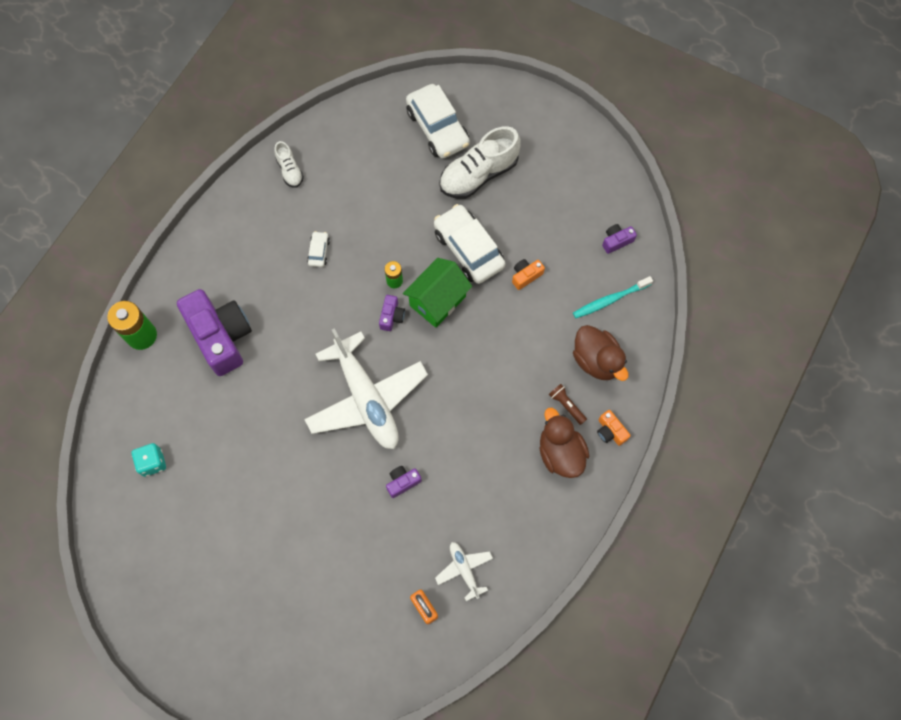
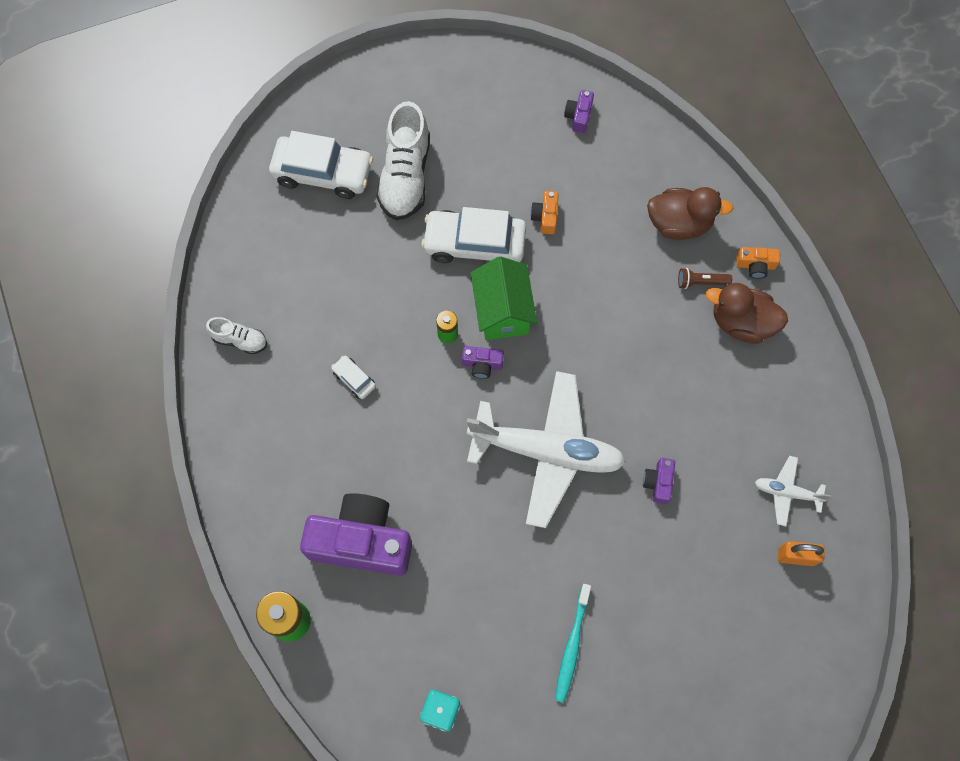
camera: 50 degrees left, 0 degrees up
purple camera [379,295,405,331] -> purple camera turned 135 degrees clockwise [462,346,504,379]
turquoise toothbrush [573,276,653,318] -> turquoise toothbrush moved to [555,584,591,703]

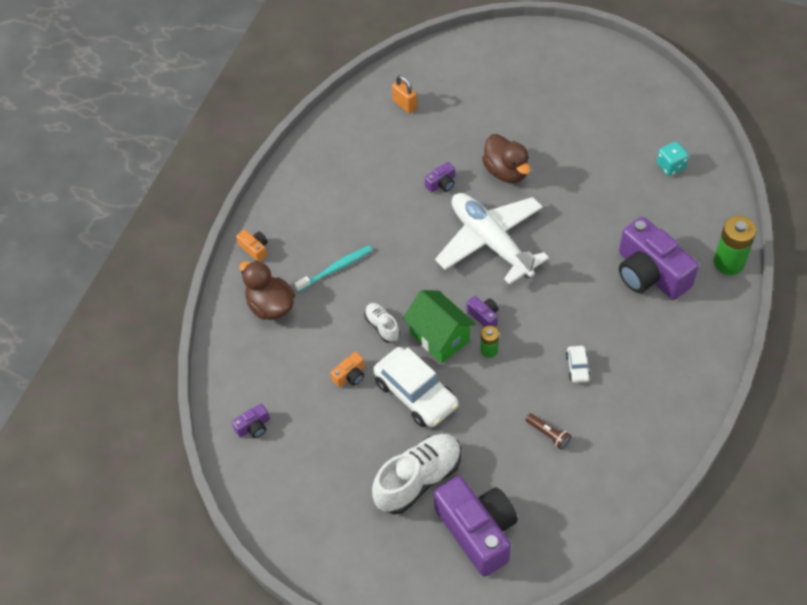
camera: 135 degrees left, 15 degrees down
white shoe [206,317,267,354] -> white shoe moved to [364,303,400,343]
white car [269,131,373,199] -> purple camera [434,476,518,577]
green house [471,256,537,340] -> green house turned 75 degrees counterclockwise [403,290,476,363]
turquoise toothbrush [555,584,591,703] -> turquoise toothbrush moved to [294,245,372,292]
brown flashlight [678,268,732,289] -> brown flashlight moved to [526,413,571,450]
brown duck [706,283,788,344] -> brown duck moved to [482,134,531,183]
white plane [755,456,831,526] -> none

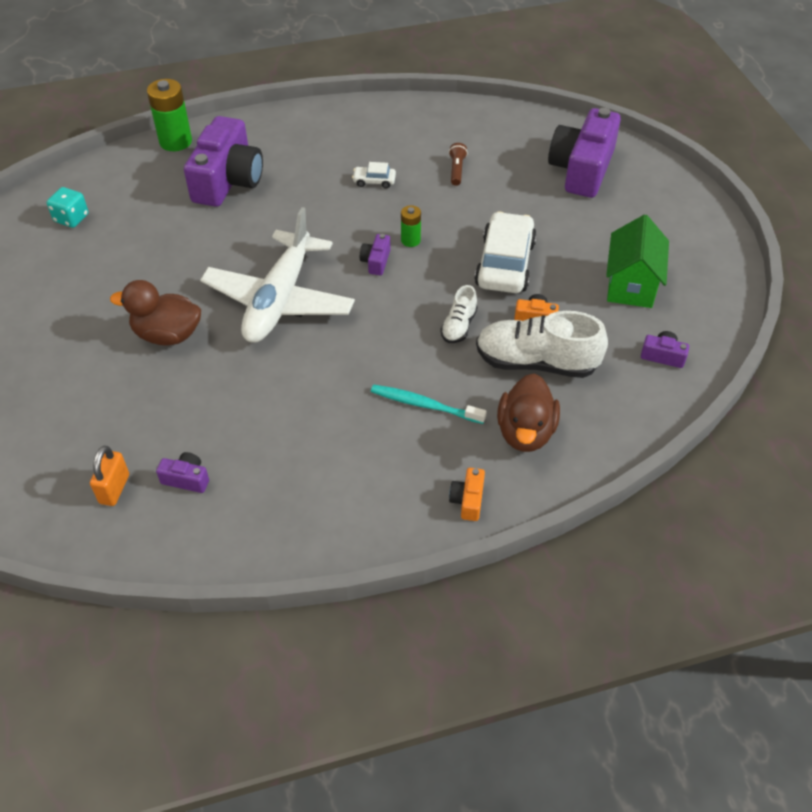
camera: 130 degrees left, 5 degrees down
white shoe [372,434,461,514] -> white shoe moved to [476,311,608,378]
green house [403,290,476,363] -> green house moved to [606,214,669,308]
purple camera [425,162,455,192] -> purple camera moved to [156,452,209,493]
brown duck [482,134,531,183] -> brown duck turned 105 degrees counterclockwise [110,280,201,346]
white car [566,346,591,383] -> white car turned 135 degrees counterclockwise [352,162,396,188]

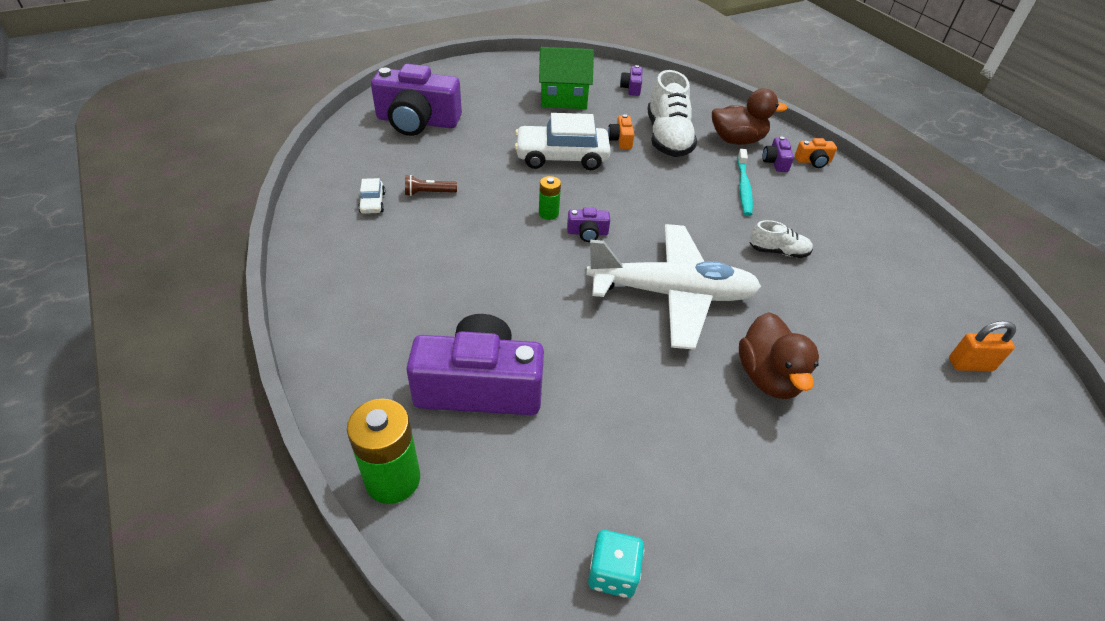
camera: 105 degrees left, 5 degrees down
purple camera [156,452,209,493] -> purple camera moved to [763,136,794,172]
white car [352,162,396,188] -> white car moved to [358,178,385,214]
white shoe [441,285,478,343] -> white shoe moved to [750,220,813,258]

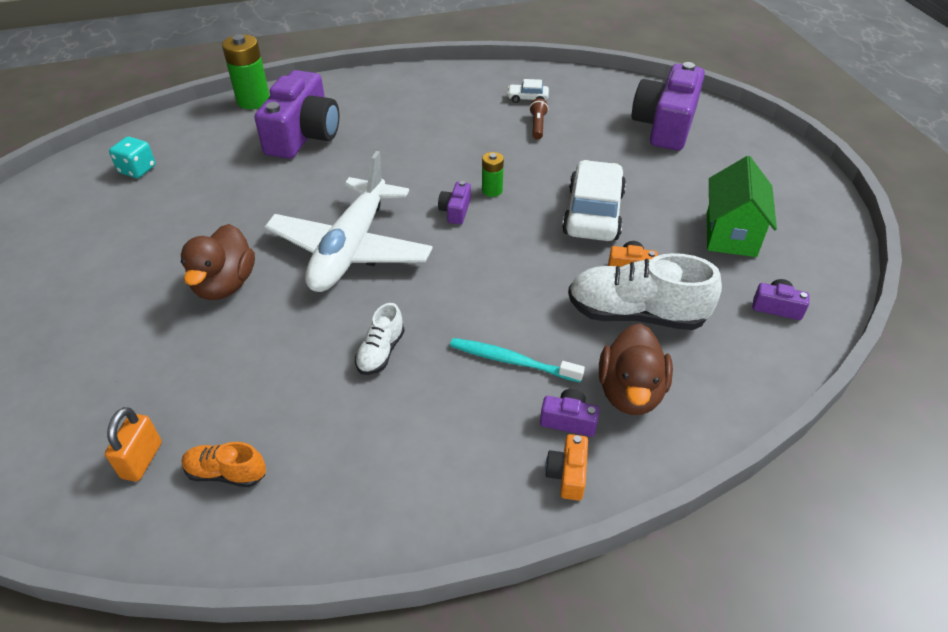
camera: 105 degrees right, 0 degrees up
brown duck [739,312,819,399] -> brown duck turned 90 degrees counterclockwise [181,224,255,300]
none -> orange shoe [182,442,266,487]

